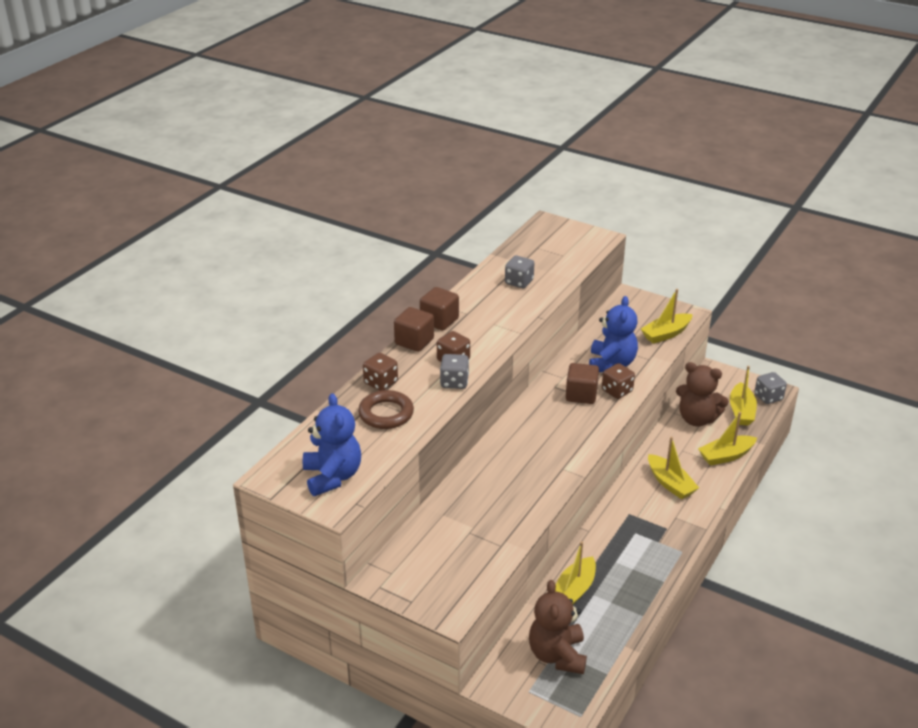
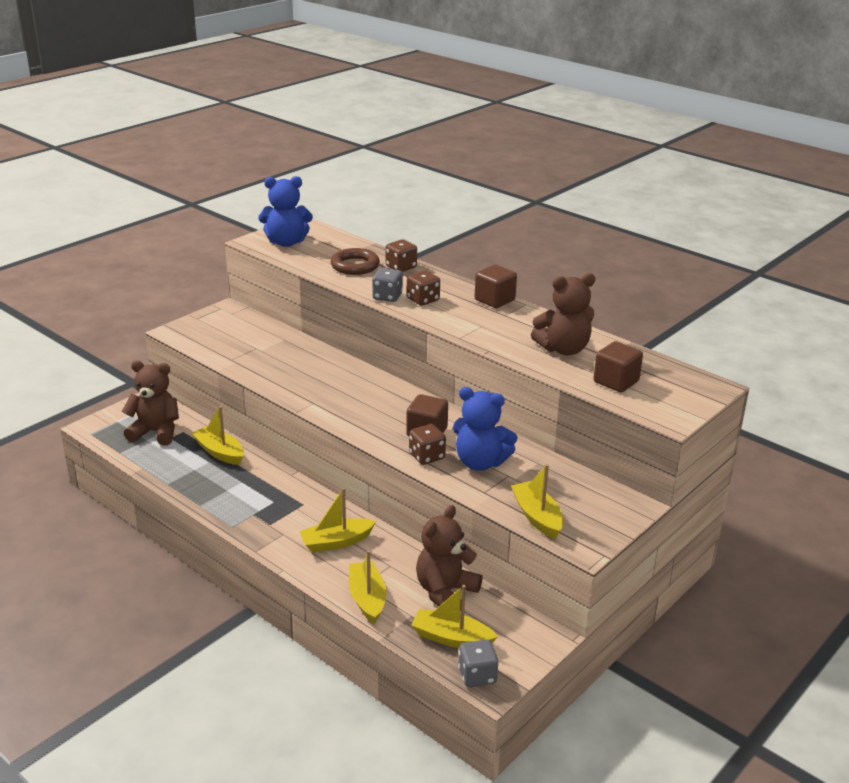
camera: 100 degrees right, 5 degrees down
brown cube [394,307,434,352] -> brown cube moved to [594,341,643,392]
grey dice [505,256,534,288] -> brown teddy bear [531,273,595,356]

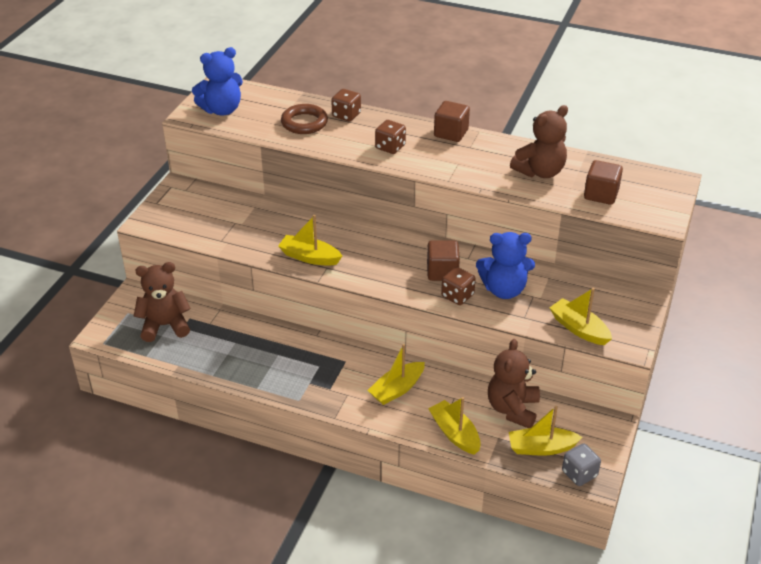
camera: 20 degrees left, 10 degrees up
yellow boat [192,406,244,465] -> yellow boat moved to [278,215,342,266]
grey dice [372,268,403,302] -> none

